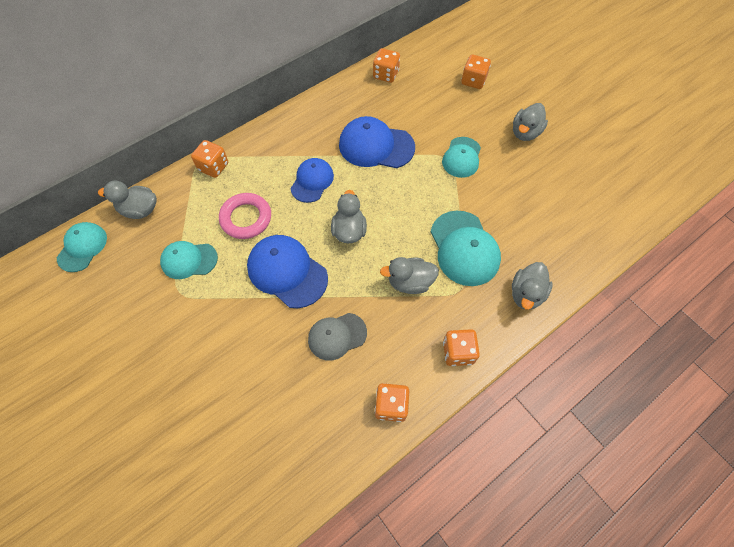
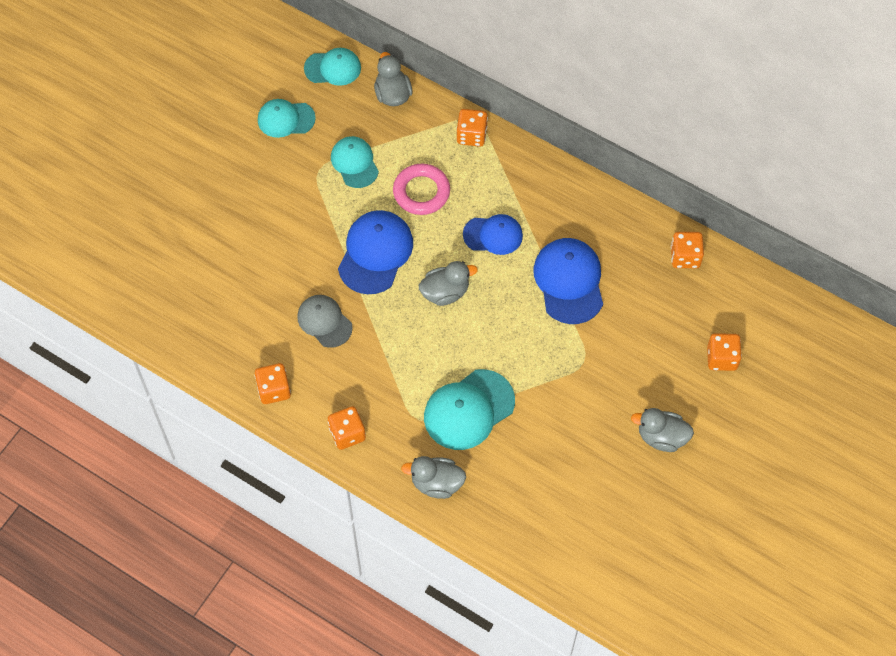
camera: 70 degrees right, 0 degrees up
grey duck [380,257,439,294] -> none
turquoise cap [442,137,481,178] -> turquoise cap moved to [258,99,316,138]

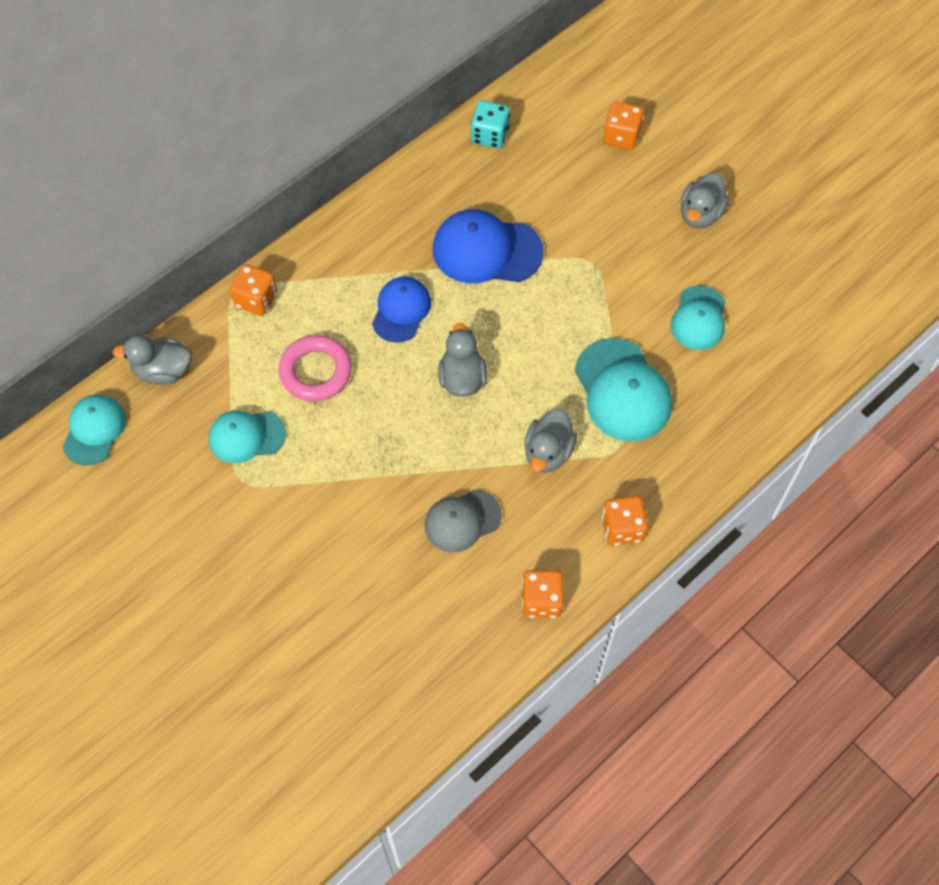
camera: 75 degrees left, 0 degrees up
turquoise cap [258,99,316,138] -> turquoise cap moved to [671,285,726,350]
blue cap [338,210,413,294] -> none
grey duck [401,456,466,499] -> grey duck moved to [524,409,577,473]
orange dice [671,232,704,268] -> turquoise dice [471,100,510,149]

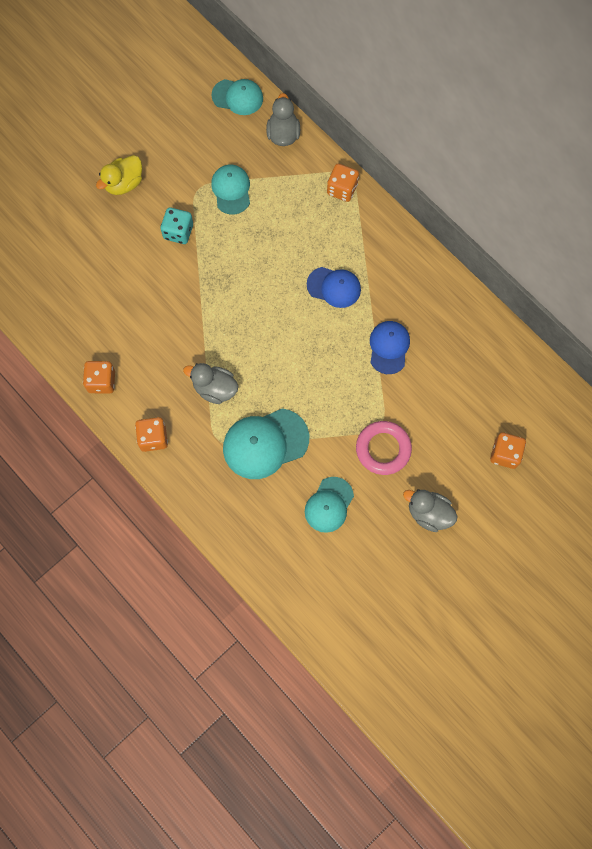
camera: 90 degrees right, 10 degrees up
pink ring [278,335,352,401] -> pink ring moved to [356,421,412,475]
grey cap [425,489,502,552] -> none
blue cap [433,209,544,283] -> blue cap [370,321,410,374], size x0.65
grey duck [438,323,487,397] -> none
turquoise dice [471,100,510,149] -> turquoise dice moved to [161,207,193,244]
turquoise cap [671,285,726,350] -> turquoise cap turned 75 degrees counterclockwise [305,477,354,533]
none -> yellow duck [96,155,142,195]

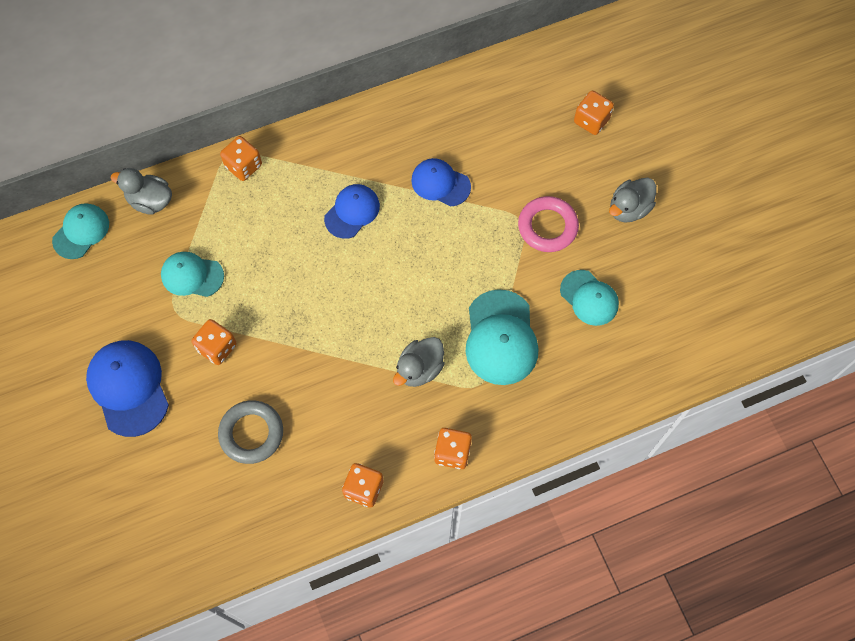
camera: 70 degrees left, 5 degrees down
yellow duck [96,155,142,195] -> blue cap [86,340,169,437]
turquoise dice [161,207,193,244] -> orange dice [192,319,236,365]
none -> grey ring [218,400,283,464]

